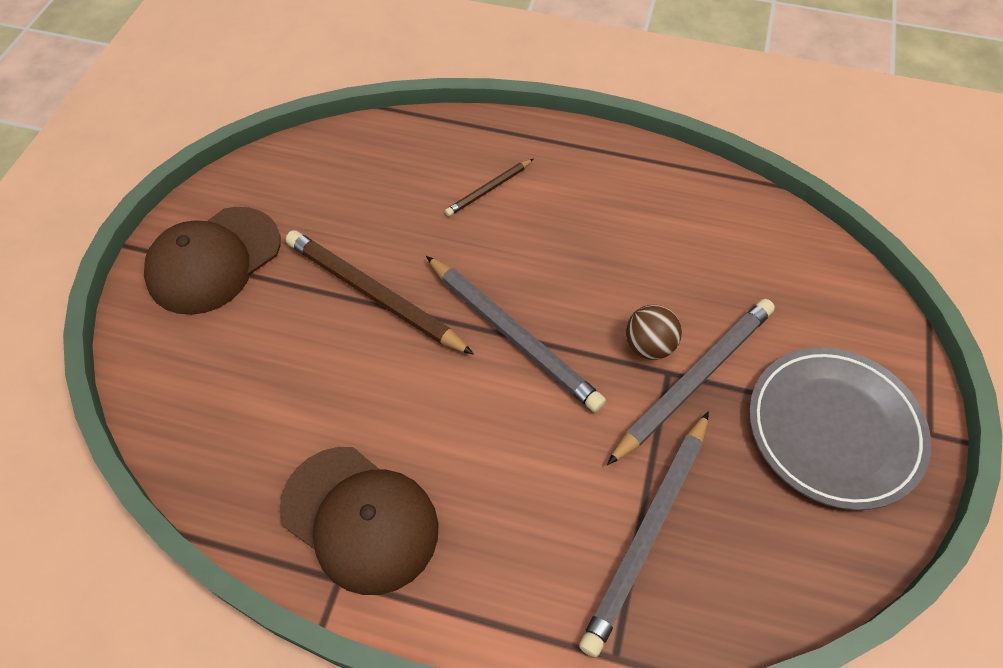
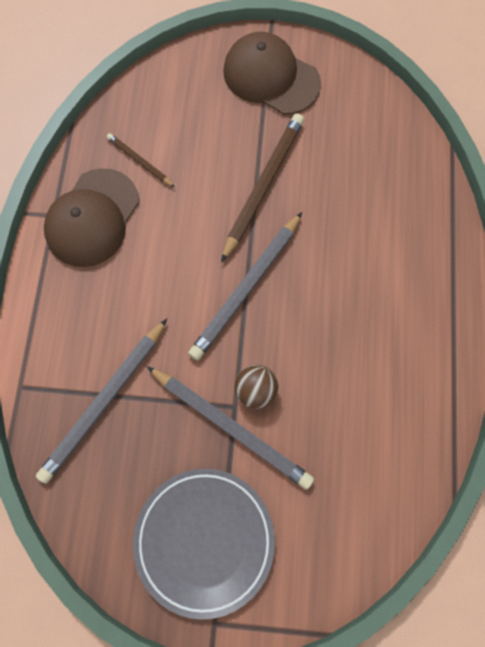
camera: 80 degrees right, 15 degrees up
brown pencil [445,159,533,216] -> brown pencil moved to [107,133,175,187]
grey pencil [579,411,709,657] -> grey pencil turned 75 degrees counterclockwise [36,318,167,484]

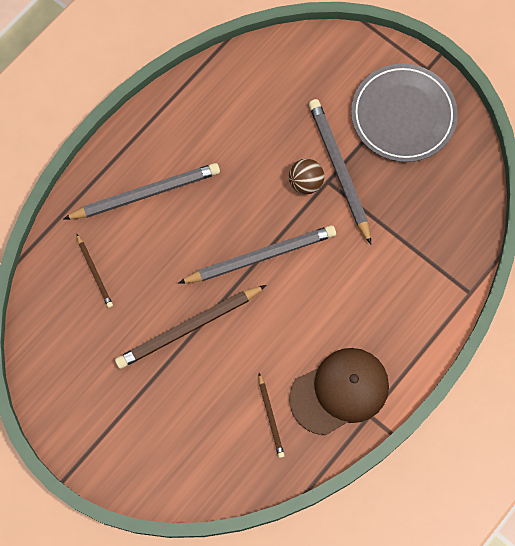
camera: 145 degrees left, 0 degrees up
grey pencil [36,318,167,484] -> grey pencil moved to [63,163,220,219]
brown cap [223,32,321,115] -> none
none -> brown pencil [76,233,113,308]

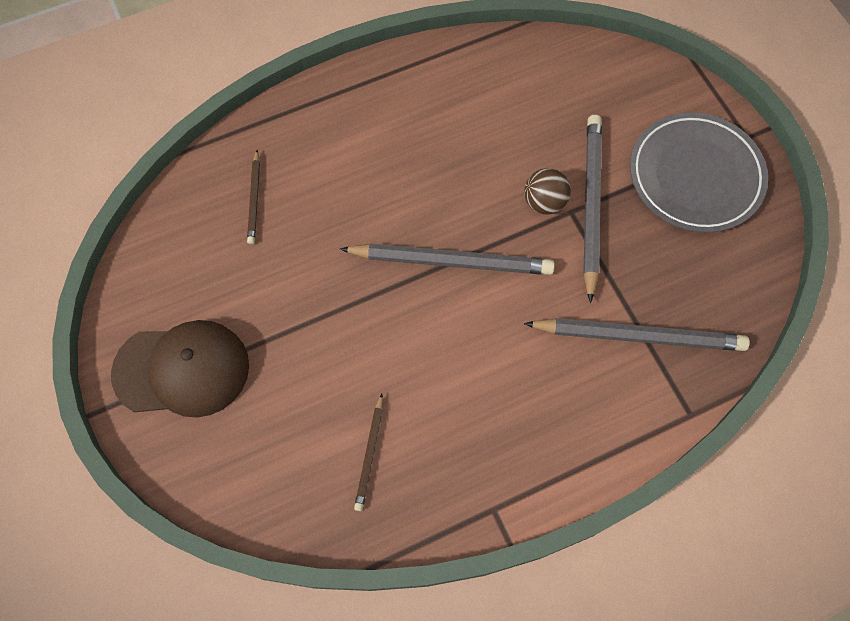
camera: 25 degrees right, 5 degrees down
grey pencil [63,163,220,219] -> grey pencil moved to [524,318,750,351]
brown pencil [115,285,266,369] -> none
brown cap [289,348,389,435] -> brown cap moved to [111,320,249,417]

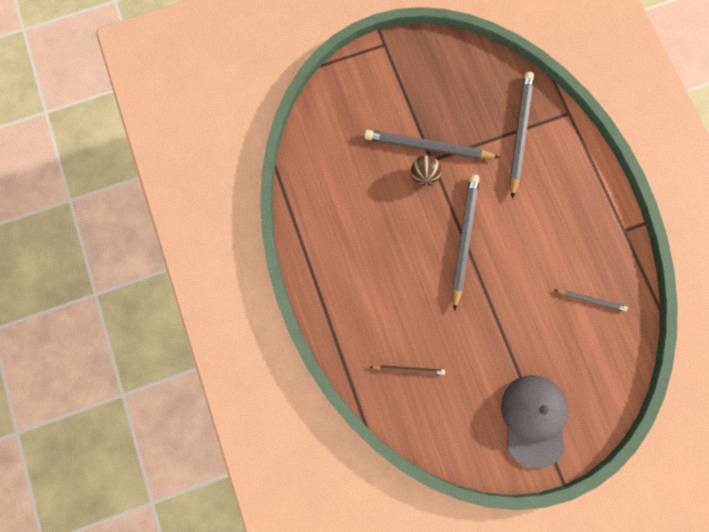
camera: 85 degrees left, 10 degrees up
brown cap [111,320,249,417] -> grey cap [501,375,568,469]
brown pencil [354,394,383,511] -> grey pencil [555,290,628,311]
grey plate [630,112,768,233] -> none

